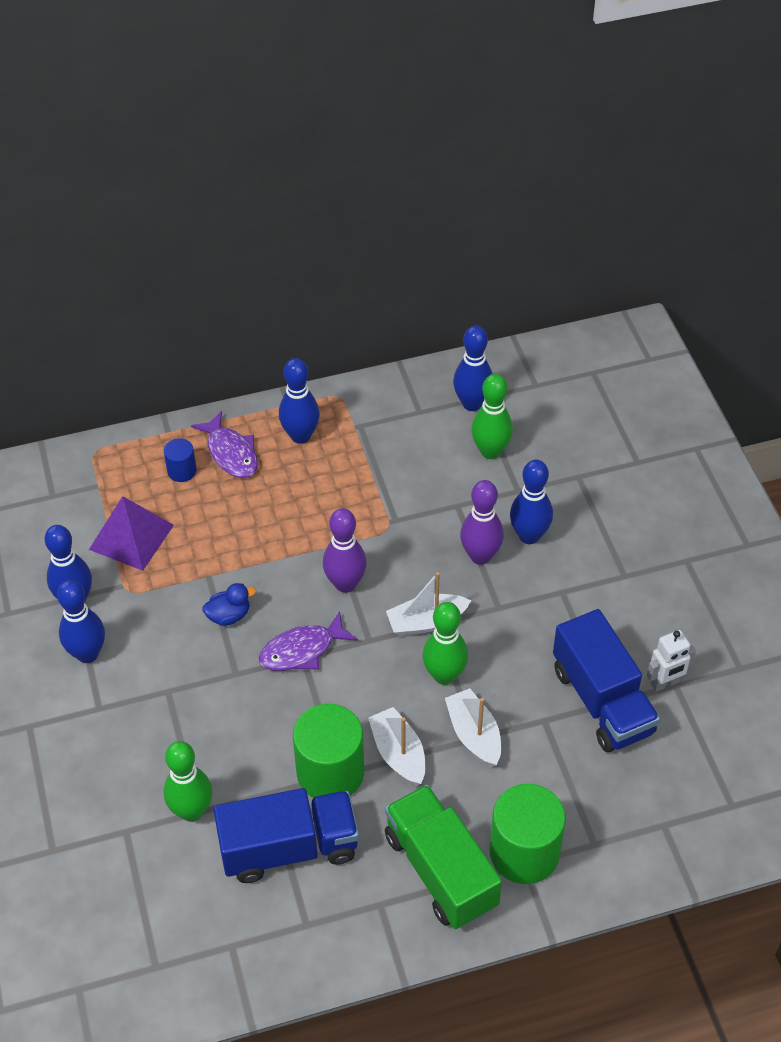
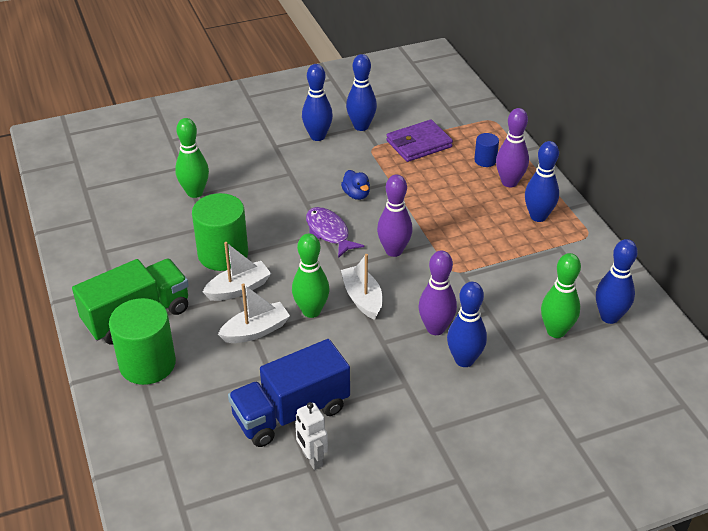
camera: 85 degrees right, 10 degrees down
purple pyramid [89,496,174,571] -> purple wallet [386,120,453,162]
purple fish [191,411,258,478] -> purple bowling pin [496,108,529,187]
blue truck [213,788,359,883] -> none

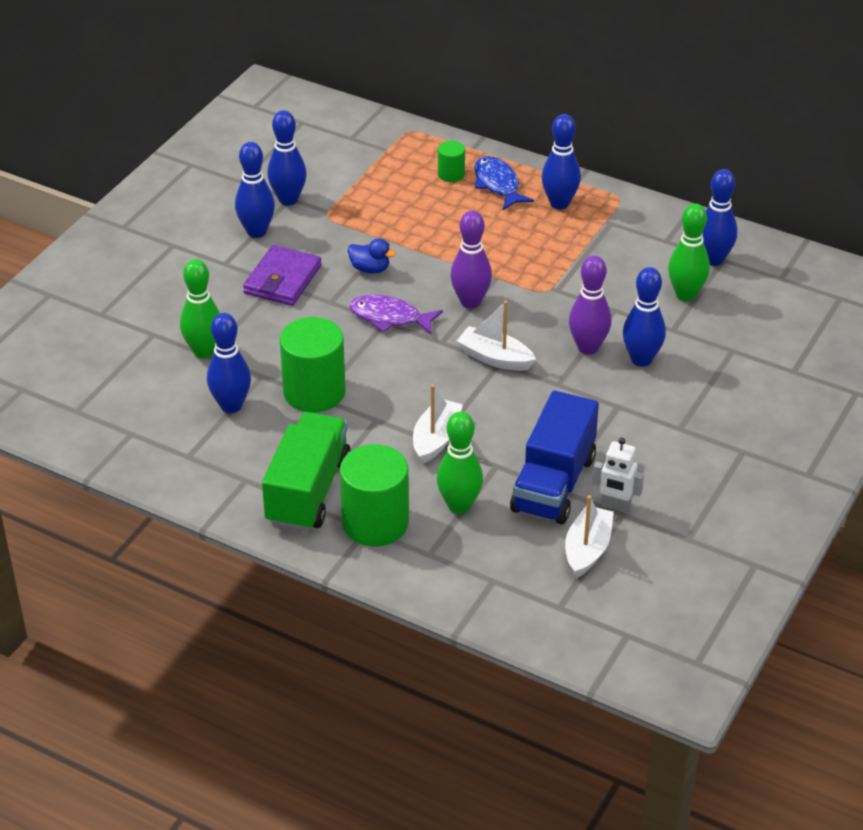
camera: 40 degrees left, 0 degrees up
white boat [203,242,271,301] -> white boat moved to [565,495,614,578]
green bowling pin [292,234,330,318] -> green bowling pin moved to [437,412,483,514]
purple wallet [386,120,453,162] -> purple wallet moved to [243,245,321,306]
blue cylinder [474,133,499,167] -> green cylinder [438,141,465,182]
purple bowling pin [496,108,529,187] -> blue fish [474,156,534,210]
none -> blue bowling pin [207,313,251,413]

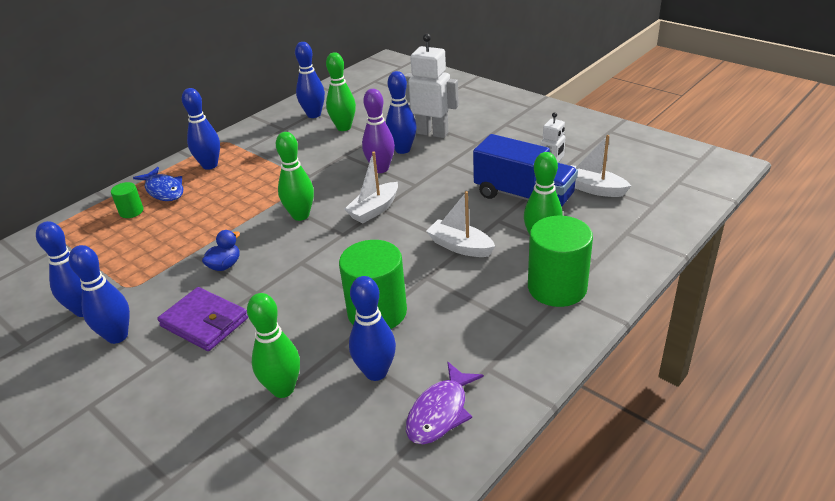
camera: 75 degrees left, 5 degrees down
green truck [262,412,351,531] -> none
purple fish [349,295,443,335] -> purple fish moved to [406,361,484,444]
purple bowling pin [450,210,492,308] -> green bowling pin [276,132,314,221]
blue fish [474,156,534,210] -> blue fish turned 120 degrees counterclockwise [133,167,184,201]
none -> white robot [404,33,459,138]

